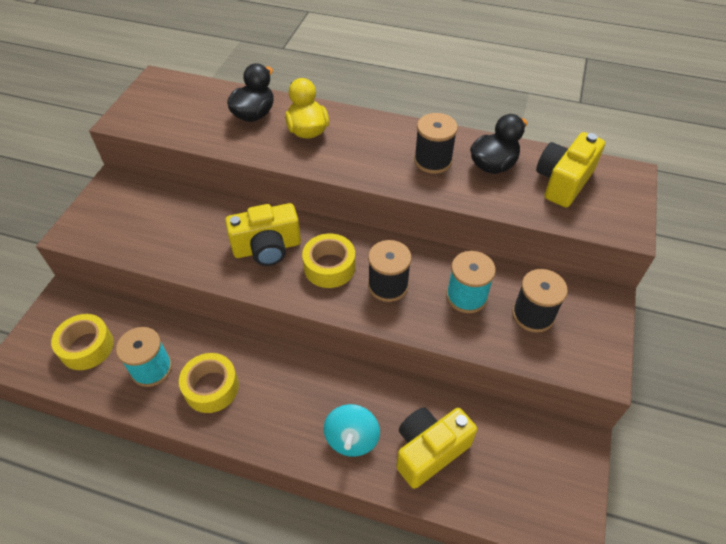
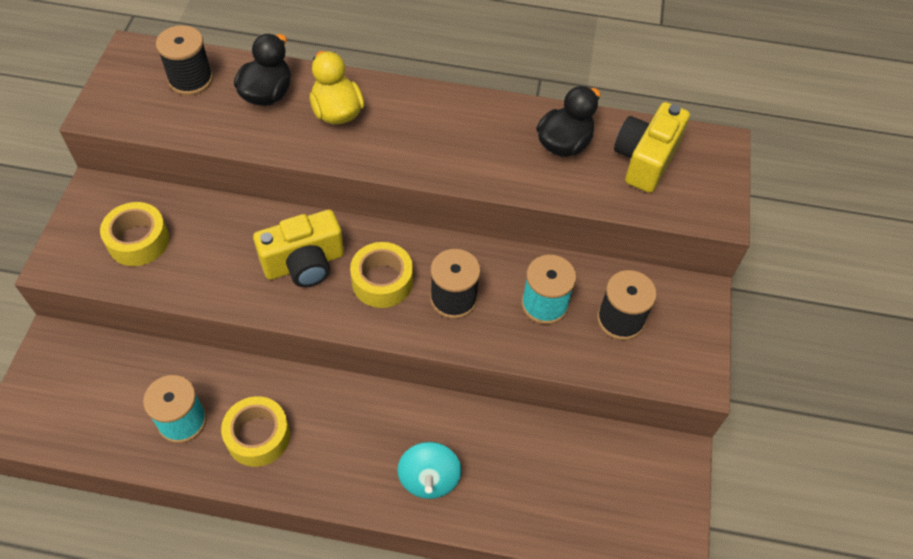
camera: 10 degrees left, 5 degrees up
yellow tape [51,314,114,370] -> yellow tape moved to [100,202,169,266]
yellow camera [396,407,477,489] -> none
black spool [414,113,458,174] -> black spool moved to [156,25,213,95]

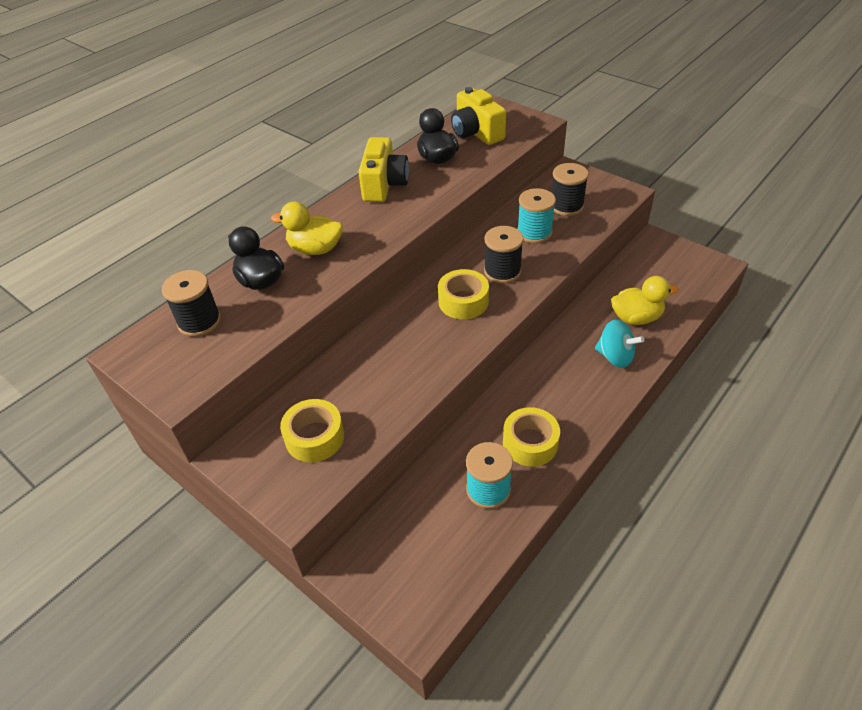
camera: 55 degrees left, 10 degrees down
yellow camera [253,209,344,287] -> yellow camera moved to [358,137,409,202]
none -> yellow duck [611,276,679,325]

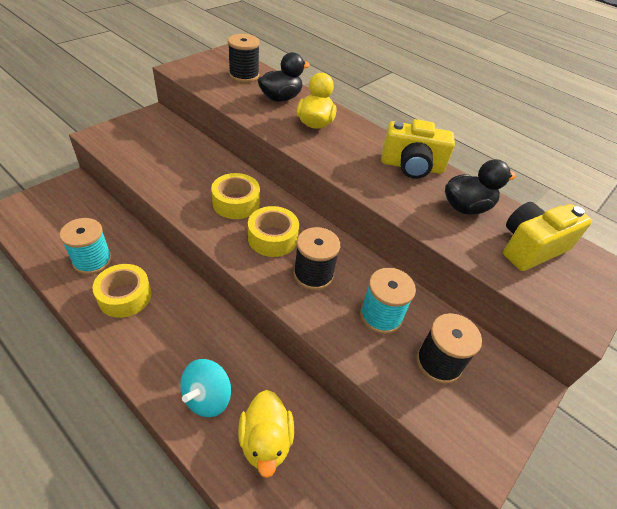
camera: 85 degrees right, 0 degrees up
yellow tape [280,399,344,462] -> yellow tape moved to [211,173,260,219]

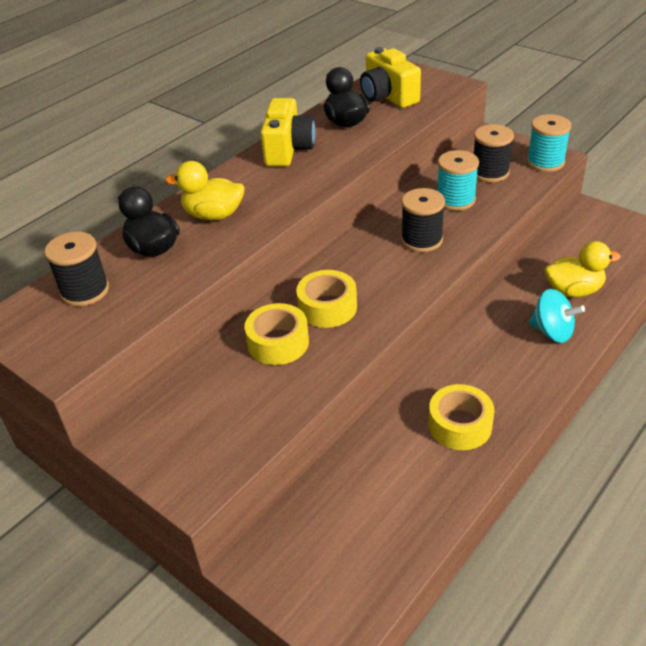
camera: 85 degrees left, 5 degrees down
turquoise spool [59,218,112,275] -> turquoise spool moved to [527,114,571,172]
yellow tape [248,206,299,257] -> yellow tape moved to [244,303,309,365]

